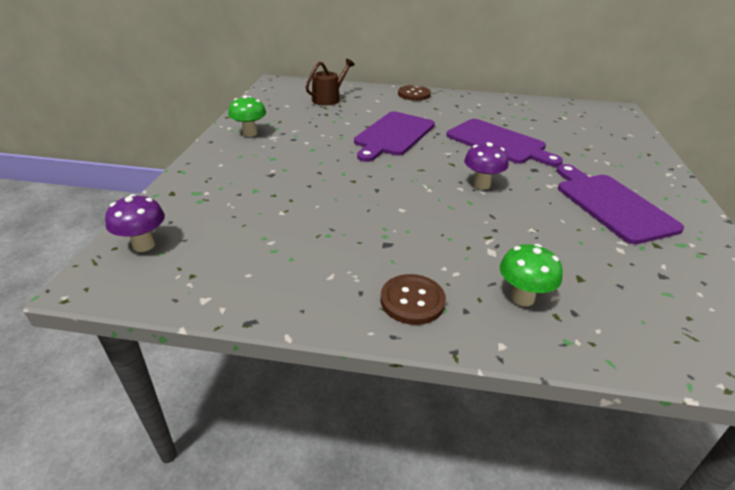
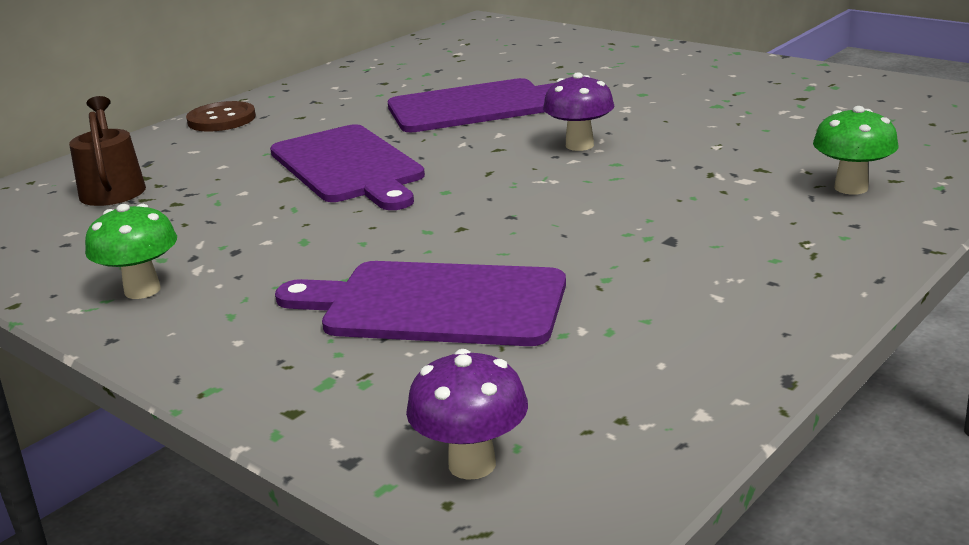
camera: 55 degrees left, 10 degrees down
brown button [381,274,446,325] -> none
purple cutting board [556,164,684,244] -> purple cutting board moved to [275,261,566,346]

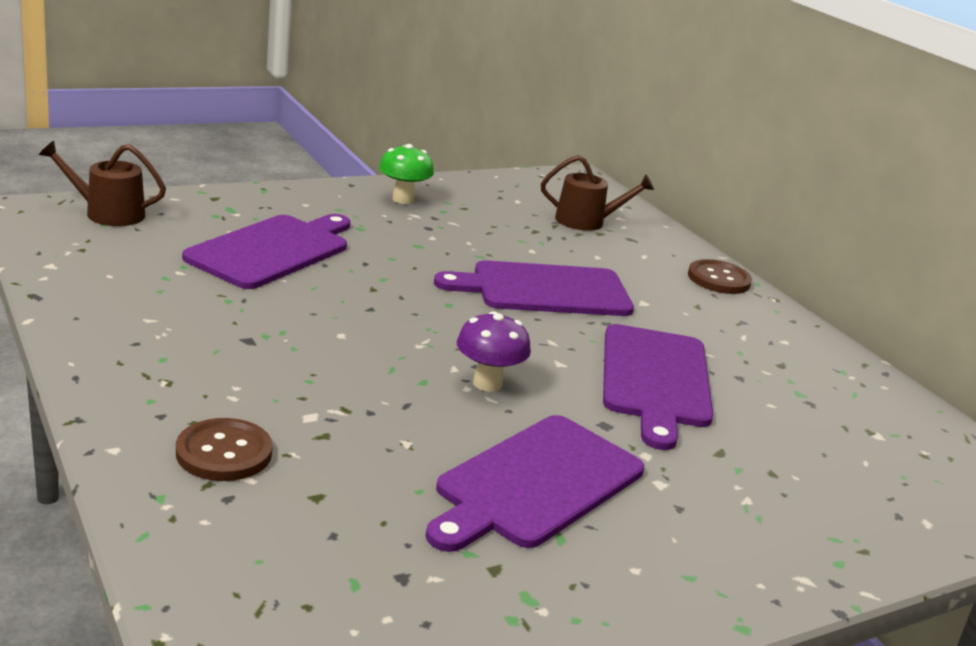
camera: 105 degrees right, 0 degrees up
purple mushroom [406,349,528,480] -> brown watering can [39,141,166,226]
green mushroom [813,106,898,195] -> brown button [176,418,273,481]
none -> purple cutting board [425,415,644,552]

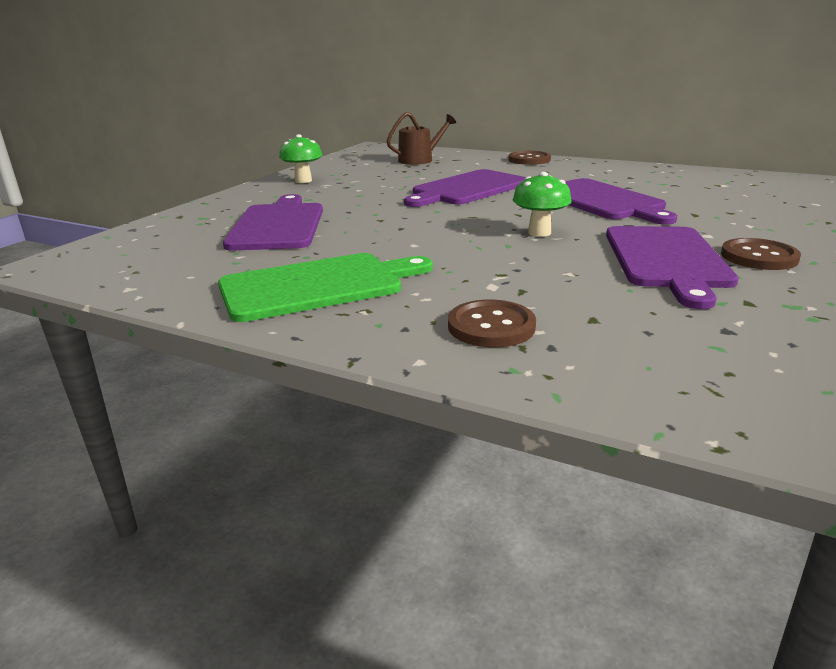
camera: 30 degrees left, 0 degrees up
brown watering can [39,141,166,226] -> none
purple mushroom [456,311,531,392] -> green mushroom [513,172,571,237]
none -> green cutting board [218,253,433,322]
none -> brown button [721,238,801,270]

